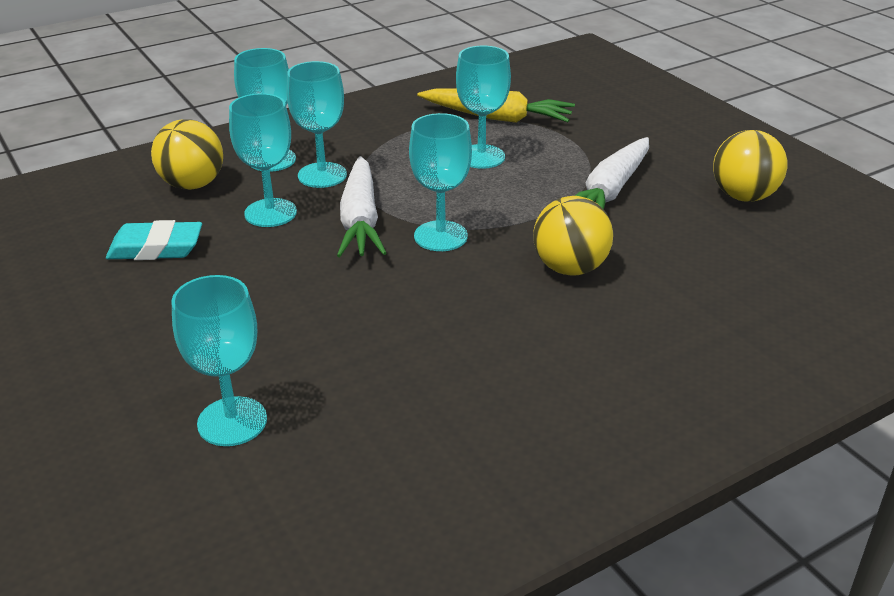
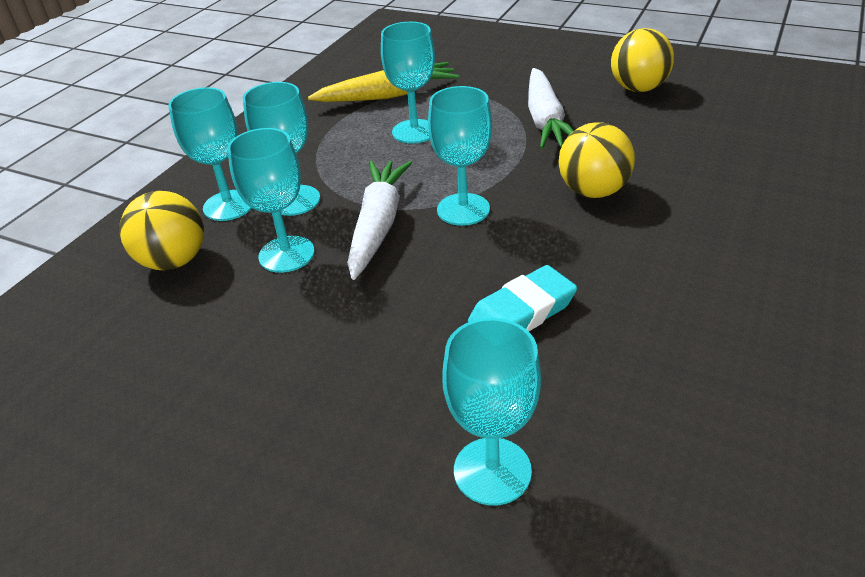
camera: 30 degrees left, 5 degrees up
turquoise eraser [106,220,202,260] -> turquoise eraser moved to [468,265,577,331]
white carrot [337,156,387,257] -> white carrot turned 135 degrees counterclockwise [347,160,412,280]

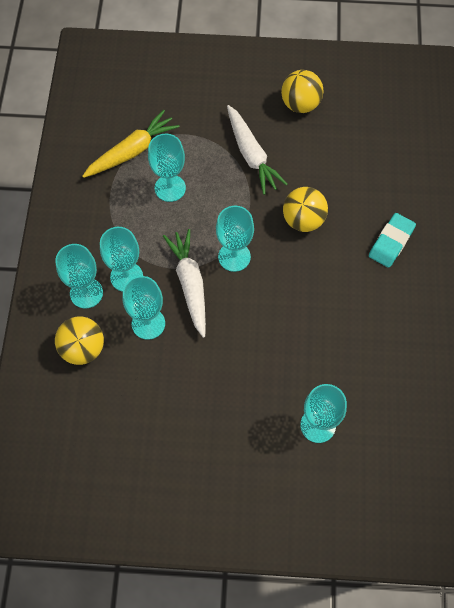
camera: 25 degrees left, 25 degrees up
turquoise eraser [468,265,577,331] -> turquoise eraser moved to [369,213,416,268]

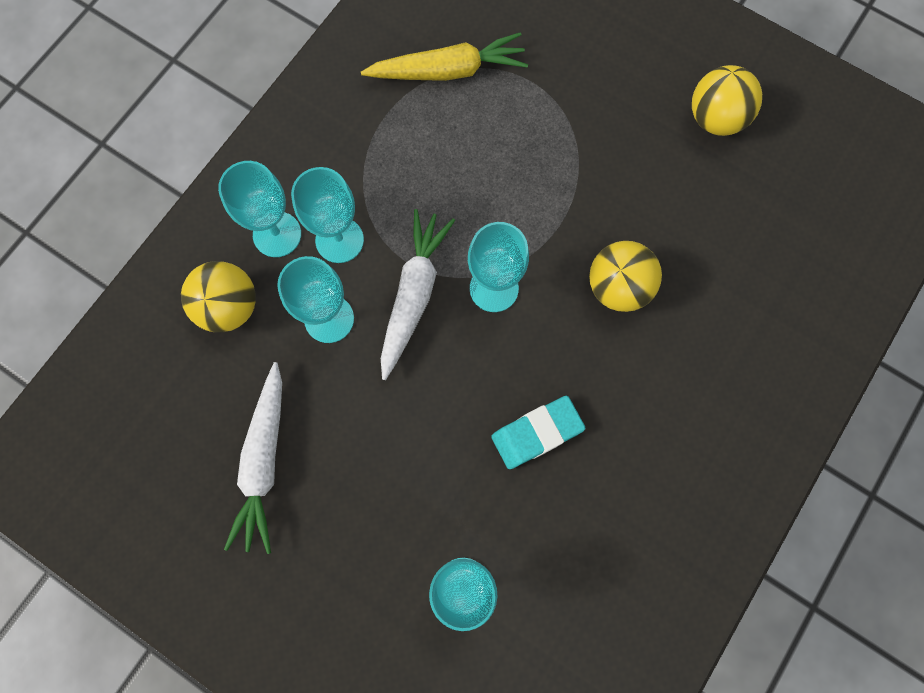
camera: 30 degrees right, 10 degrees up
turquoise goblet [148,134,186,202] -> none
white carrot [227,105,288,195] -> white carrot moved to [224,362,282,554]
turquoise eraser [369,213,416,268] -> turquoise eraser moved to [491,396,585,469]

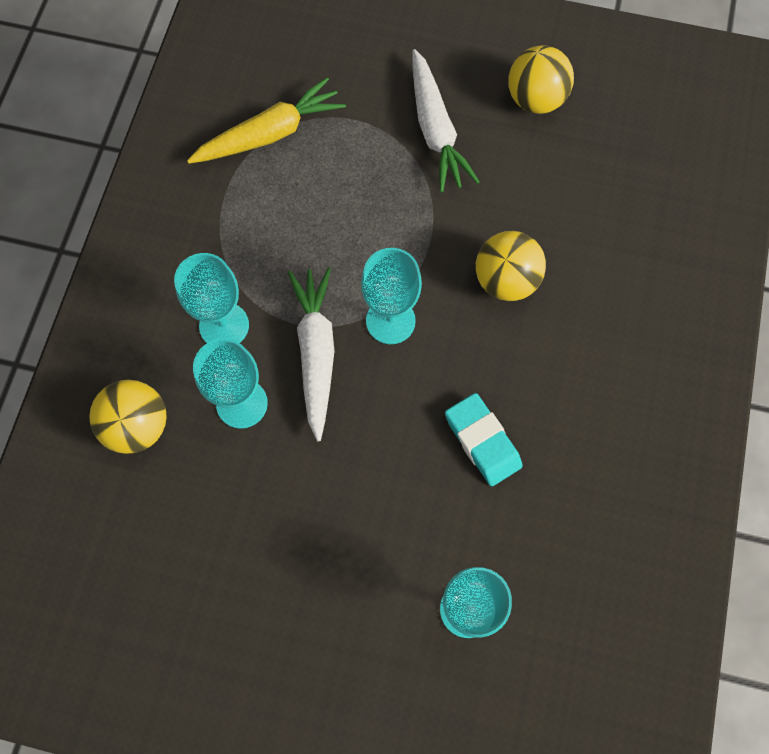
camera: 20 degrees left, 5 degrees down
turquoise goblet [218,161,301,257] -> none
white carrot [224,362,282,554] -> white carrot moved to [412,49,480,193]
turquoise eraser [491,396,585,469] -> turquoise eraser turned 75 degrees counterclockwise [445,393,523,486]

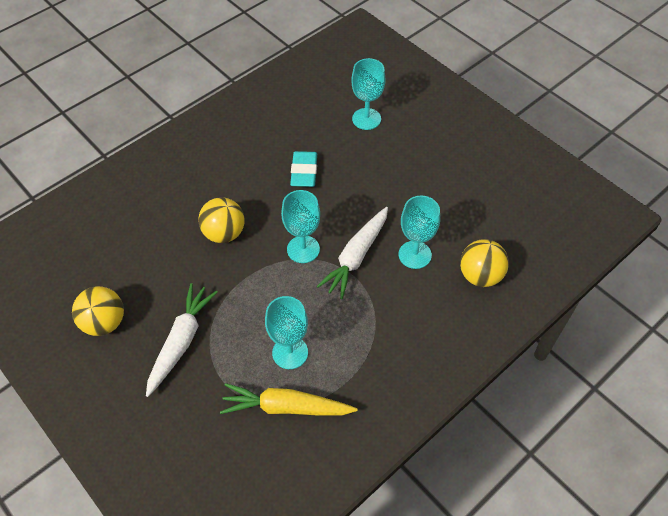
camera: 145 degrees left, 15 degrees down
turquoise goblet [174,253,249,343] -> turquoise goblet moved to [265,296,308,369]

